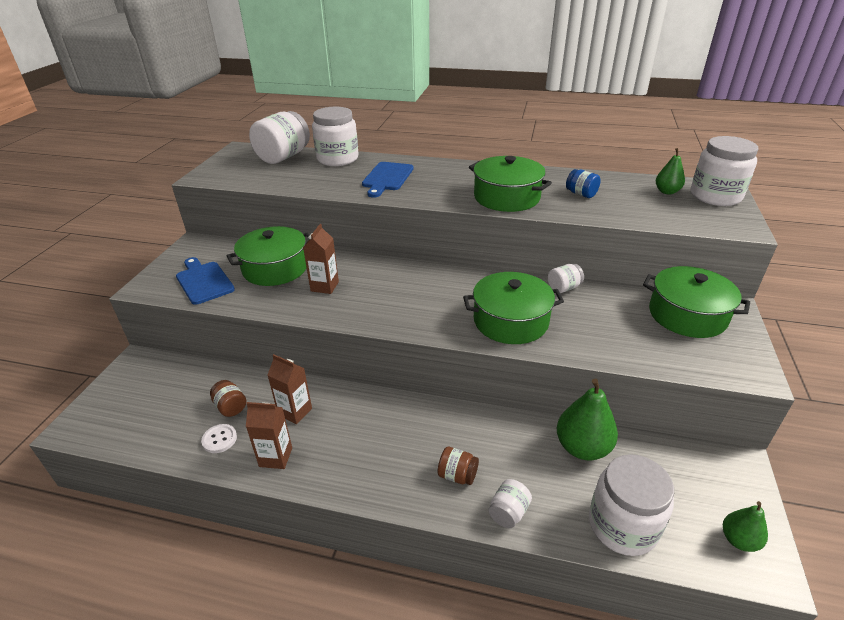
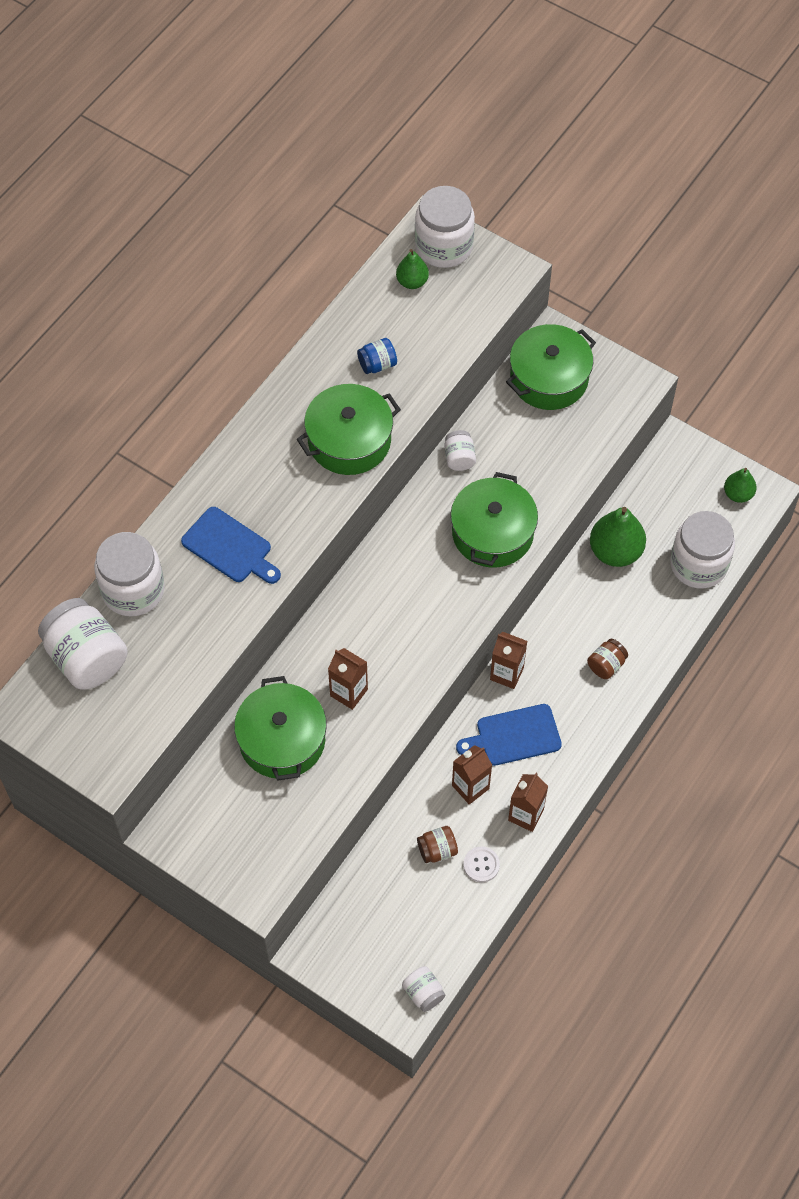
camera: 70 degrees left, 25 degrees up
blue cutting board [176,257,235,305] -> blue cutting board moved to [456,704,562,766]
white jar [488,479,532,528] -> white jar moved to [402,966,446,1012]
none -> brown carton [490,631,527,689]

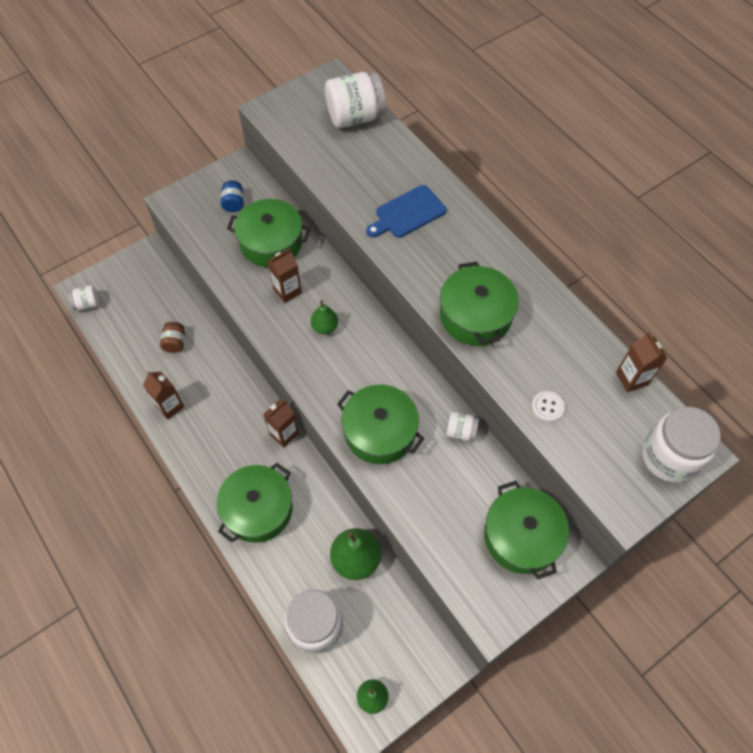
camera: 110 degrees right, 0 degrees up
white jar [94,532,165,616] -> none
blue jar [357,338,397,374] -> blue jar moved to [221,180,244,212]
green pear [396,249,429,289] -> green pear moved to [311,300,338,334]
brown carton [452,745,492,804] -> brown carton moved to [616,332,667,392]
blue cutting board [456,704,562,766] -> none
white button [463,847,500,882] -> white button moved to [532,391,565,422]
brown jar [587,639,628,679] -> green pot [217,463,292,543]

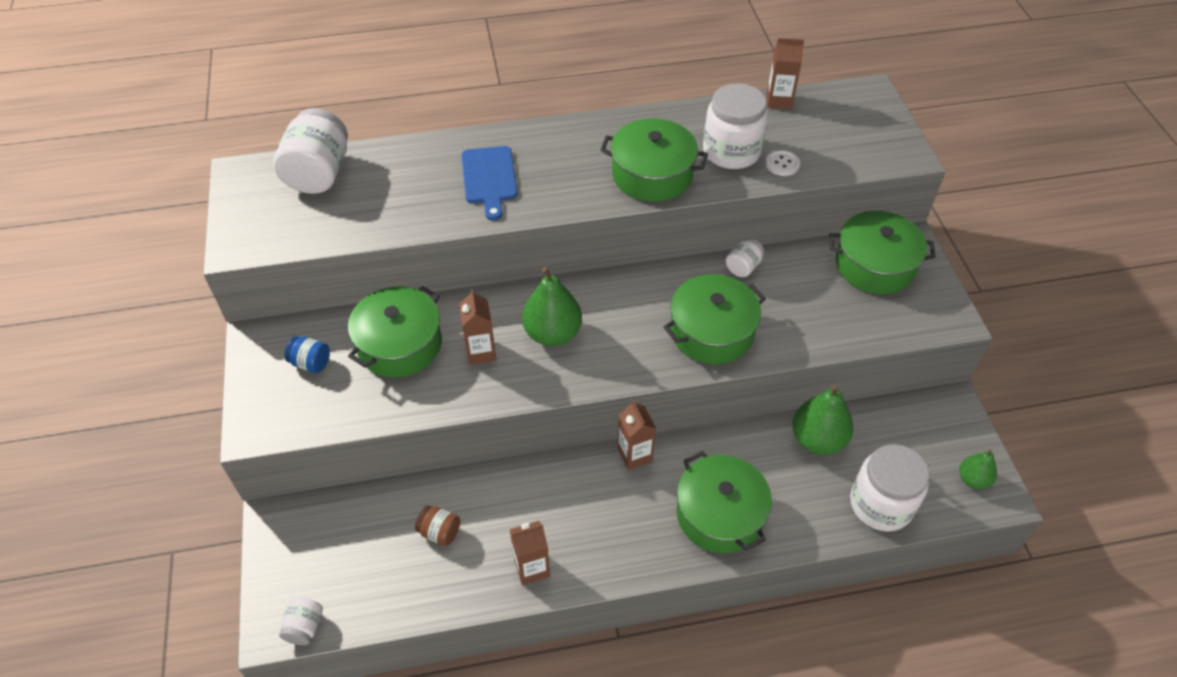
camera: 65 degrees left, 10 degrees down
green pear [311,300,338,334] -> green pear [522,267,582,346], size x1.72
white jar [642,407,721,483] -> white jar moved to [703,83,768,169]

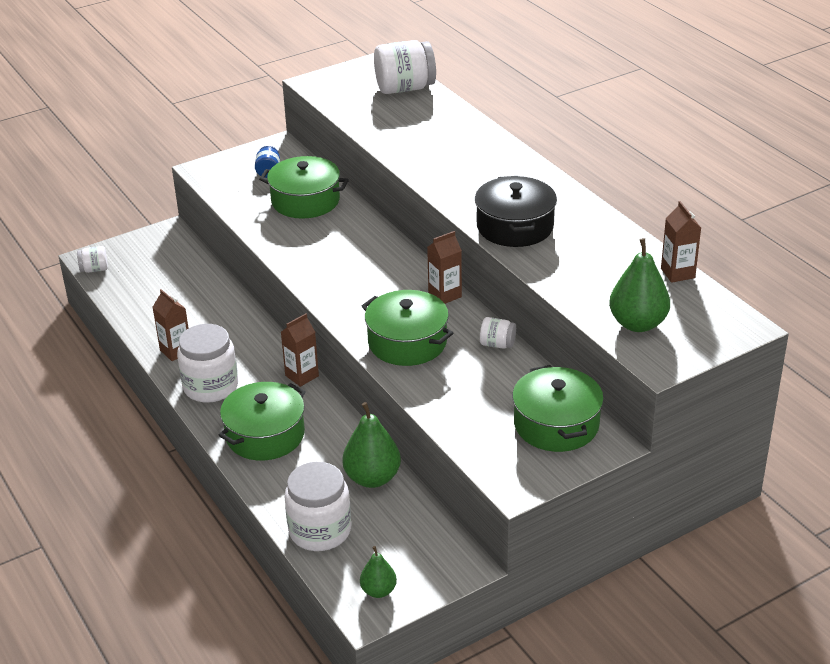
camera: 70 degrees right, 15 degrees down
brown jar [415,505,460,546] -> none
brown carton [459,289,496,365] -> brown carton moved to [427,231,462,304]
blue cutting board [462,146,517,221] -> none
green pear [522,267,582,346] -> green pear moved to [609,238,670,332]
green pot [600,119,708,202] -> black pot [475,176,557,247]
white jar [703,83,768,169] -> white jar moved to [177,324,238,403]
white button [765,150,800,176] -> none

